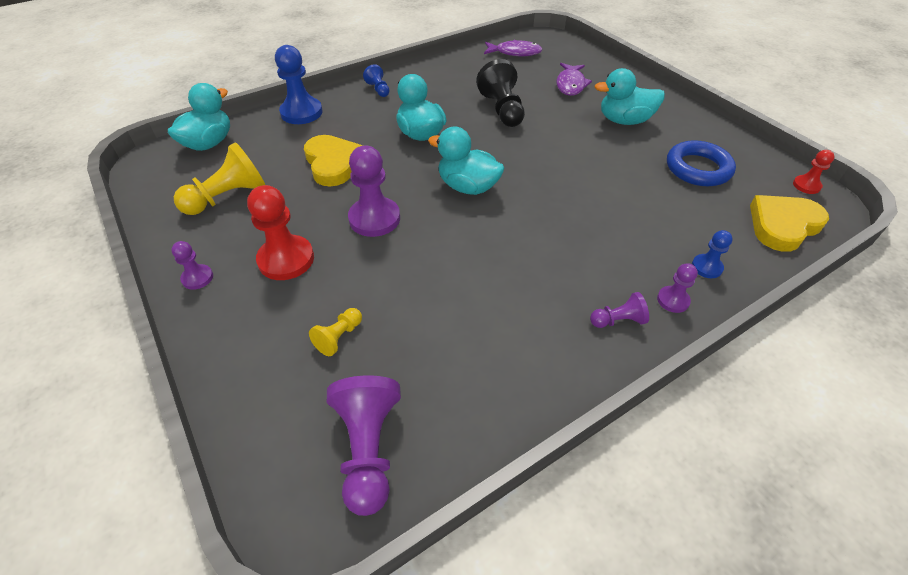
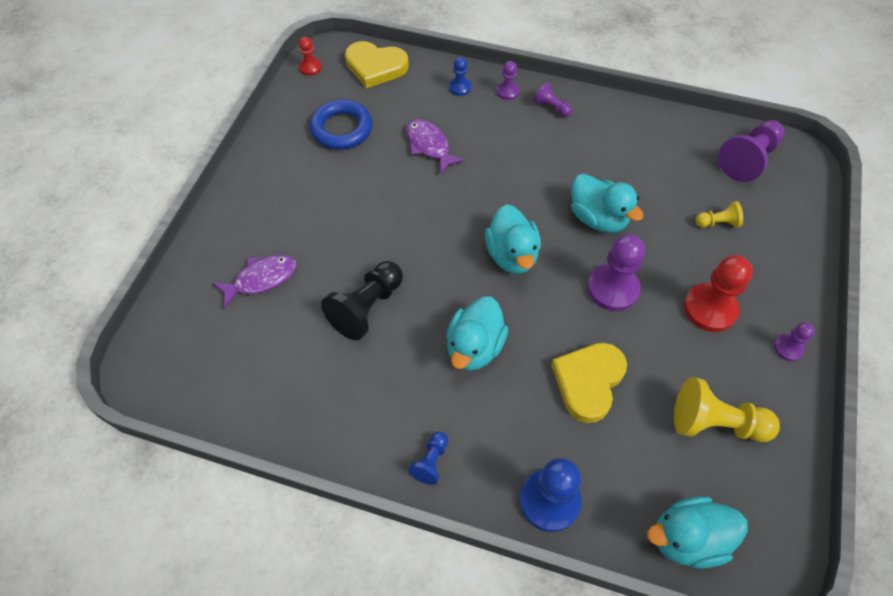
camera: 130 degrees left, 10 degrees up
purple fish [484,40,542,56] -> purple fish moved to [406,119,465,174]
turquoise duck [595,68,665,125] -> turquoise duck moved to [571,174,644,233]

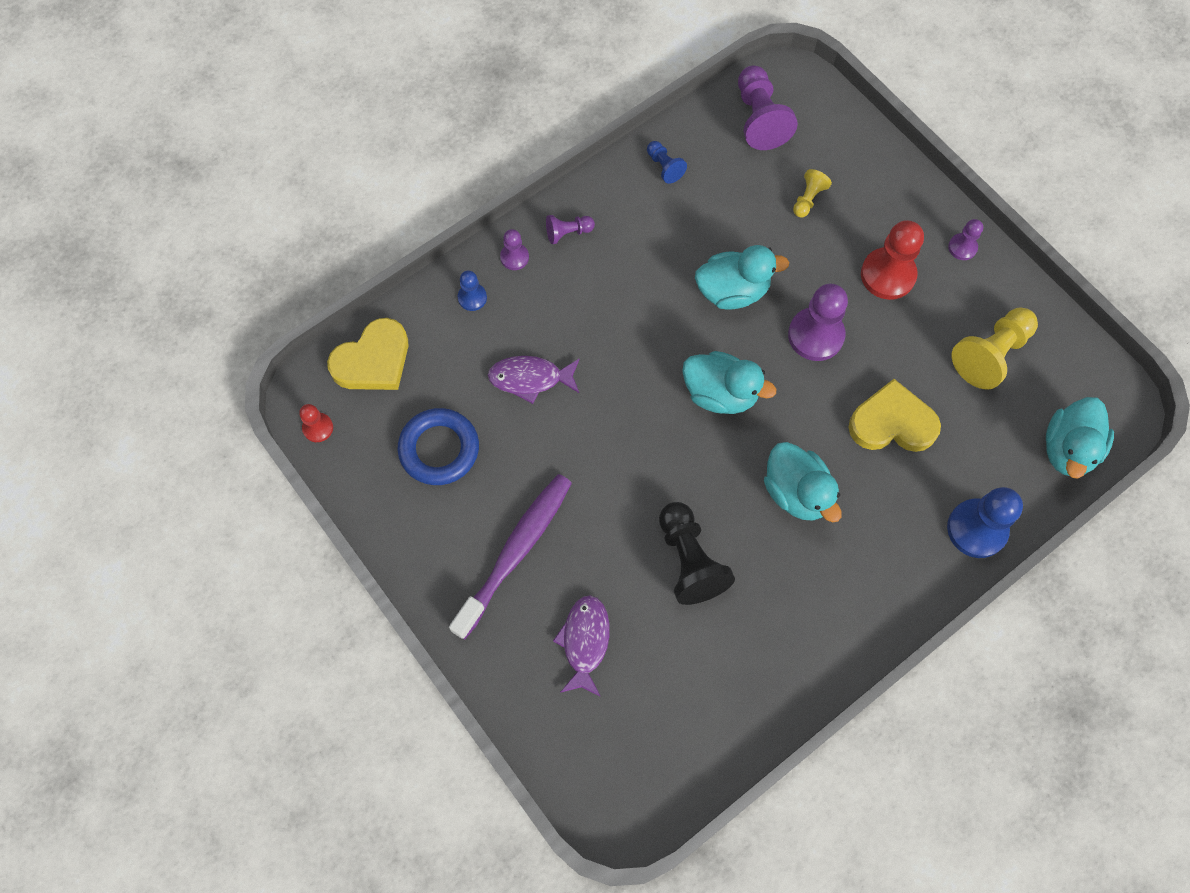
camera: 55 degrees left, 10 degrees up
blue pawn [408,432,448,485] -> blue pawn moved to [647,141,687,184]
yellow heart [551,343,627,423] -> yellow heart turned 120 degrees clockwise [848,379,941,452]
none -> purple toothbrush [449,474,572,640]

